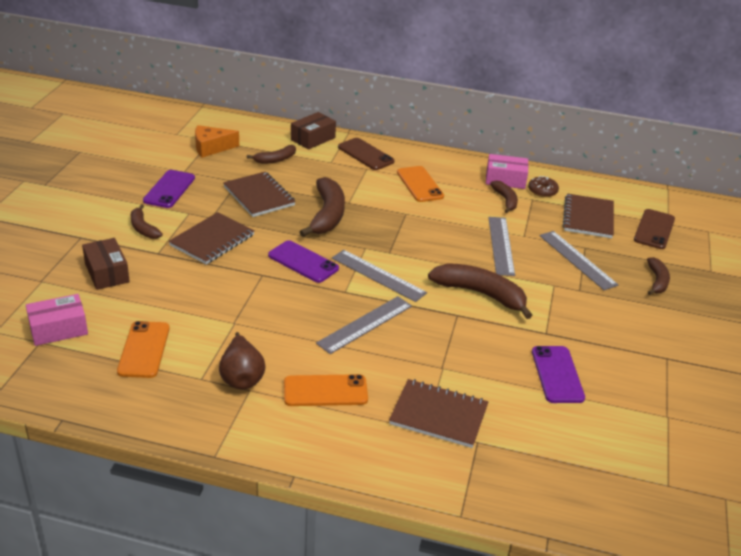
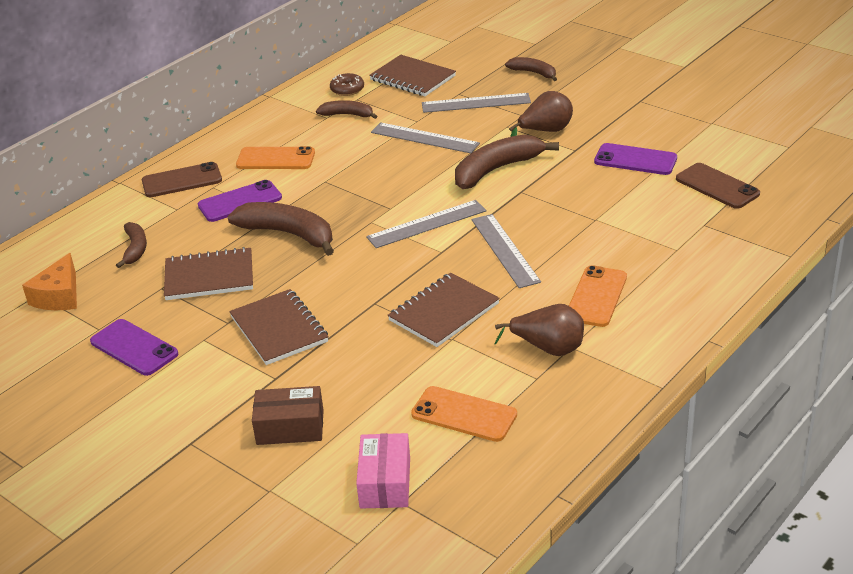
camera: 60 degrees left, 0 degrees up
brown banana [131,204,163,239] -> none
purple phone [268,240,339,283] -> purple phone moved to [198,180,282,222]
brown box [291,112,336,150] -> none
brown notebook [389,379,488,448] -> brown notebook moved to [388,273,500,347]
pink box [486,154,529,189] -> none
brown phone [634,209,675,249] -> brown phone moved to [676,163,760,209]
none -> brown pear [509,91,573,137]

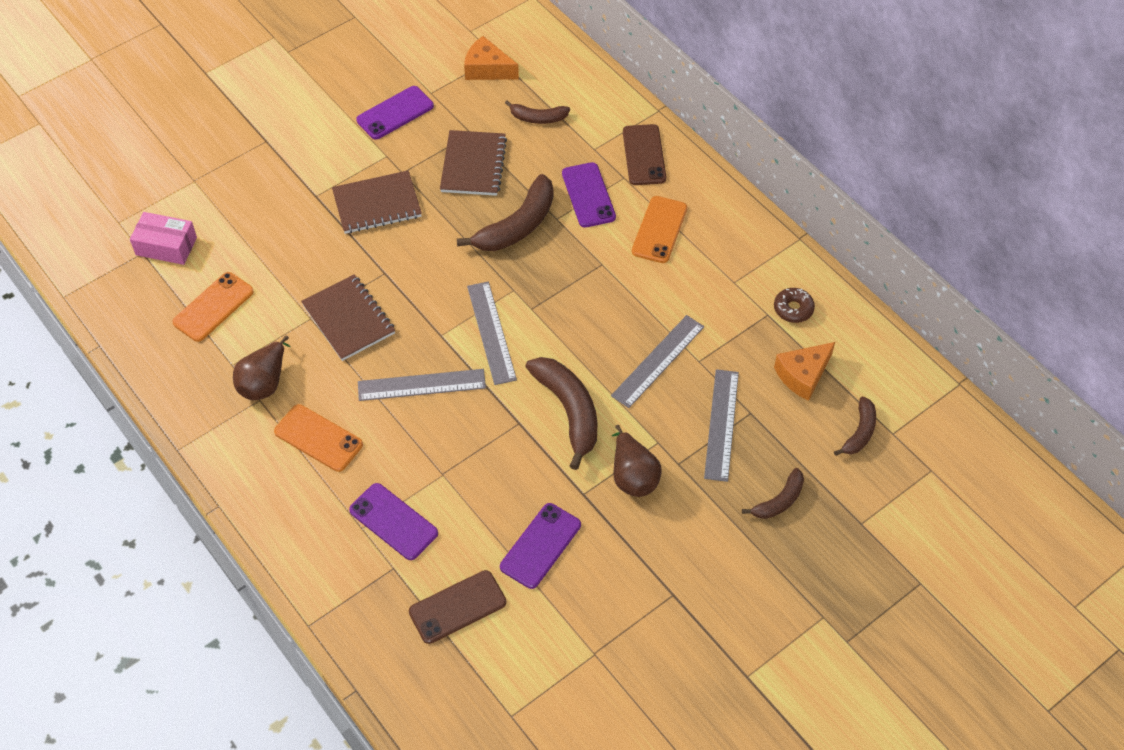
camera: 100 degrees right, 20 degrees up
brown box [252,386,324,445] -> none
brown banana [316,100,377,119] -> brown banana moved to [834,397,876,456]
brown notebook [369,55,456,96] -> orange cheese [774,342,835,401]
none -> purple phone [349,483,438,560]

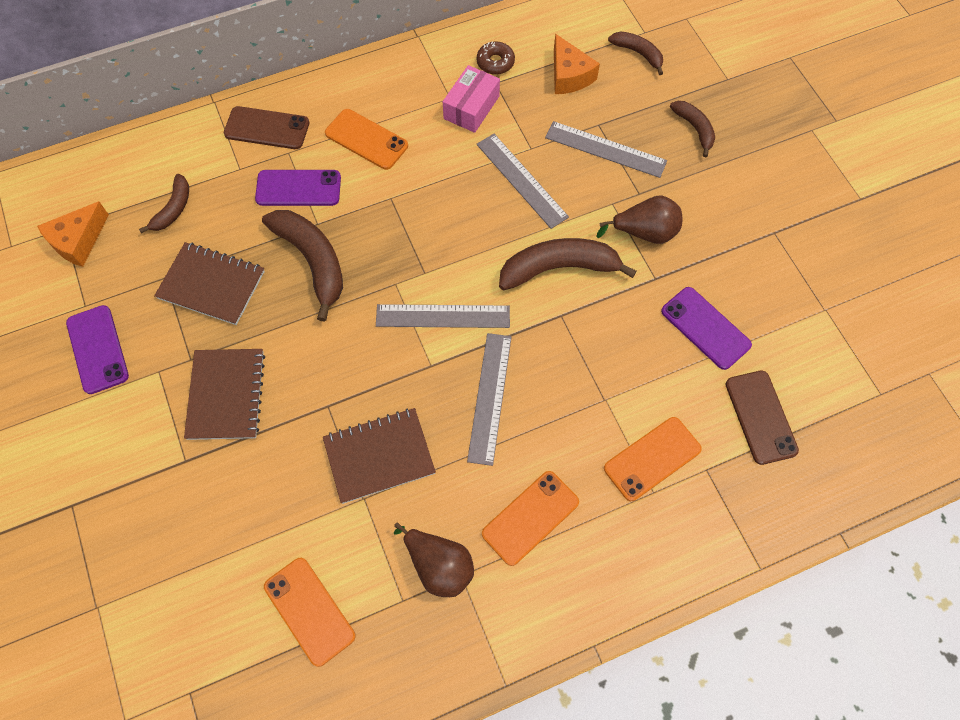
camera: 75 degrees left, 10 degrees up
pink box [130,212,197,265] -> pink box moved to [443,65,500,133]
purple phone [349,483,438,560] -> orange phone [604,417,702,501]

